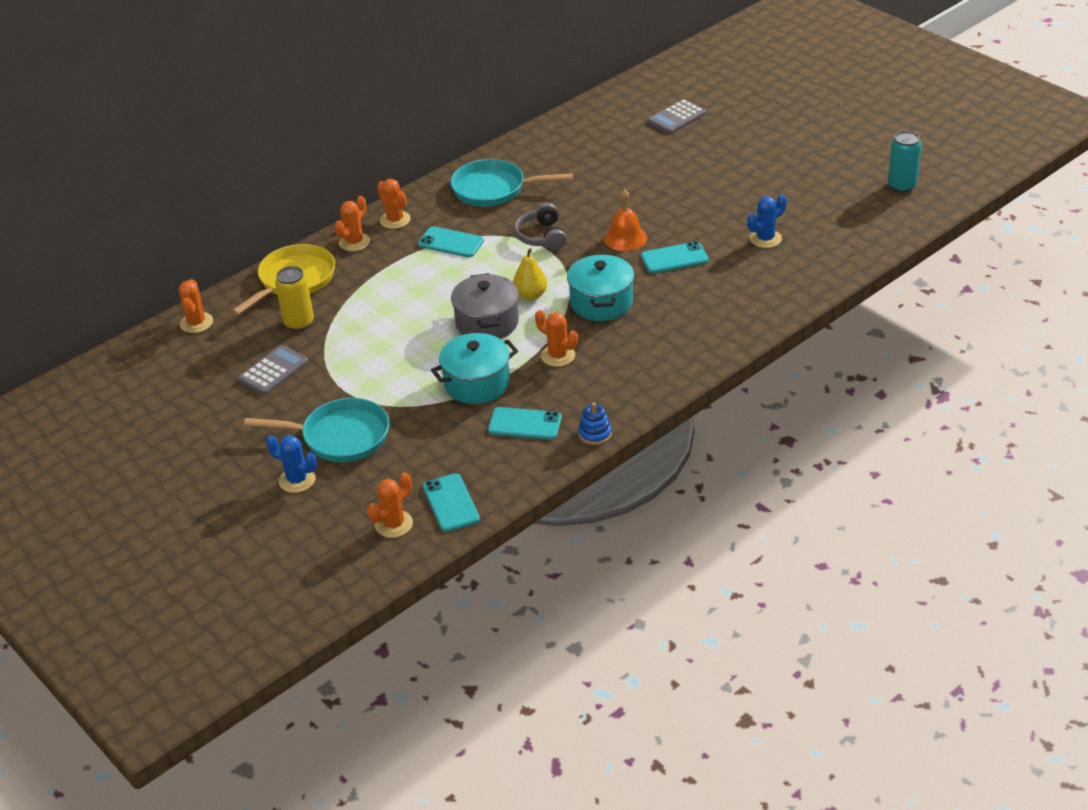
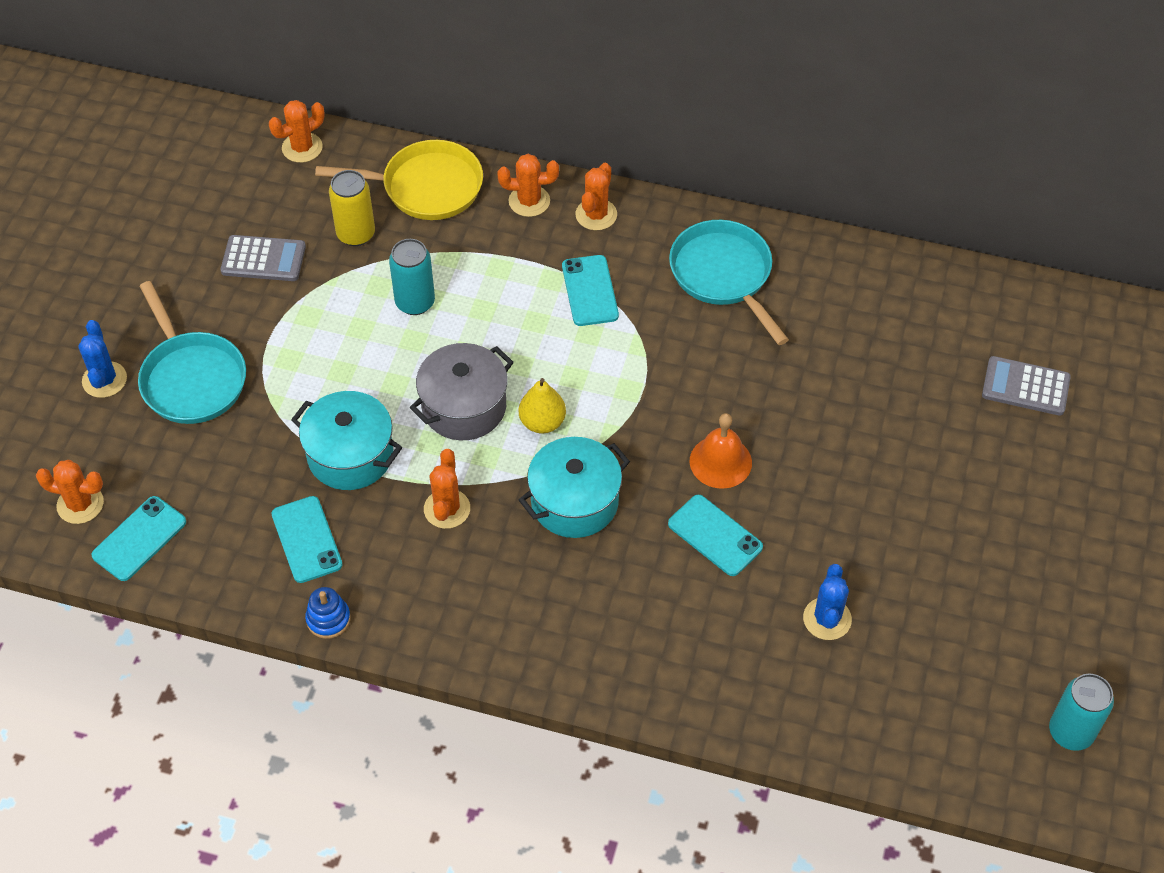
camera: 55 degrees right, 15 degrees up
grey headphones [514,203,567,250] -> none
blue cactus [747,194,787,248] -> blue cactus turned 75 degrees clockwise [803,564,852,640]
none -> turquoise can [389,239,435,315]

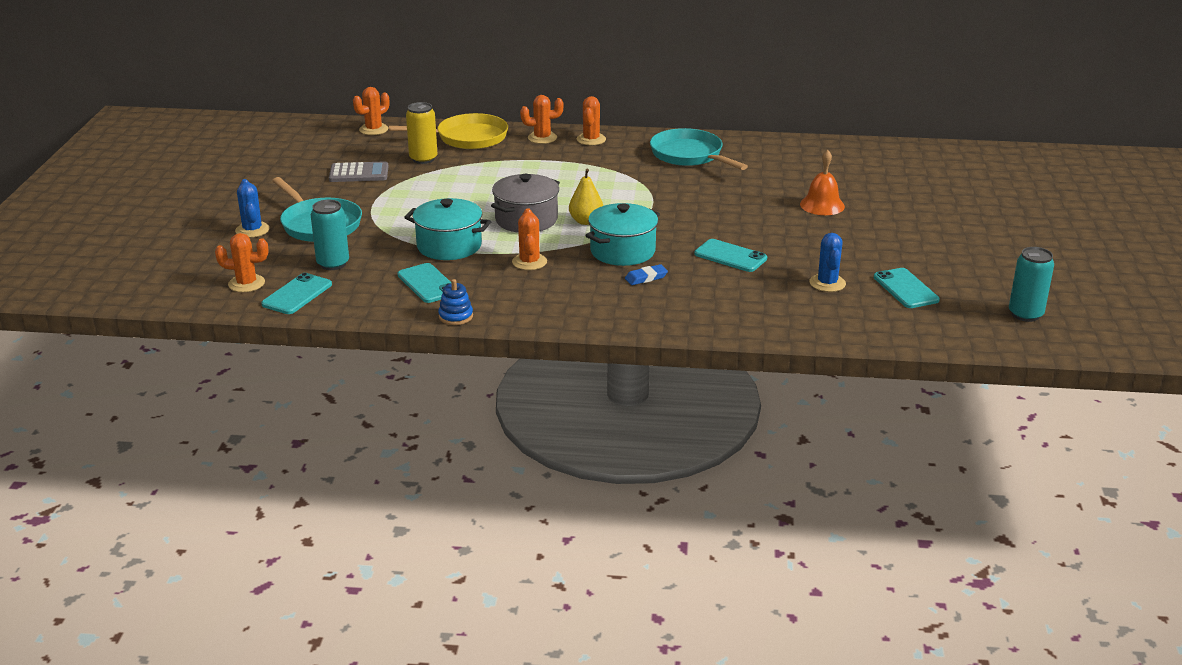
camera: 10 degrees left, 25 degrees down
turquoise can [389,239,435,315] -> turquoise can moved to [311,200,349,270]
turquoise phone [562,255,619,326] -> turquoise phone moved to [874,268,940,308]
orange bell [689,413,752,489] -> orange bell moved to [800,150,845,215]
grey calculator [982,356,1071,416] -> none
none -> blue eraser [625,264,668,285]

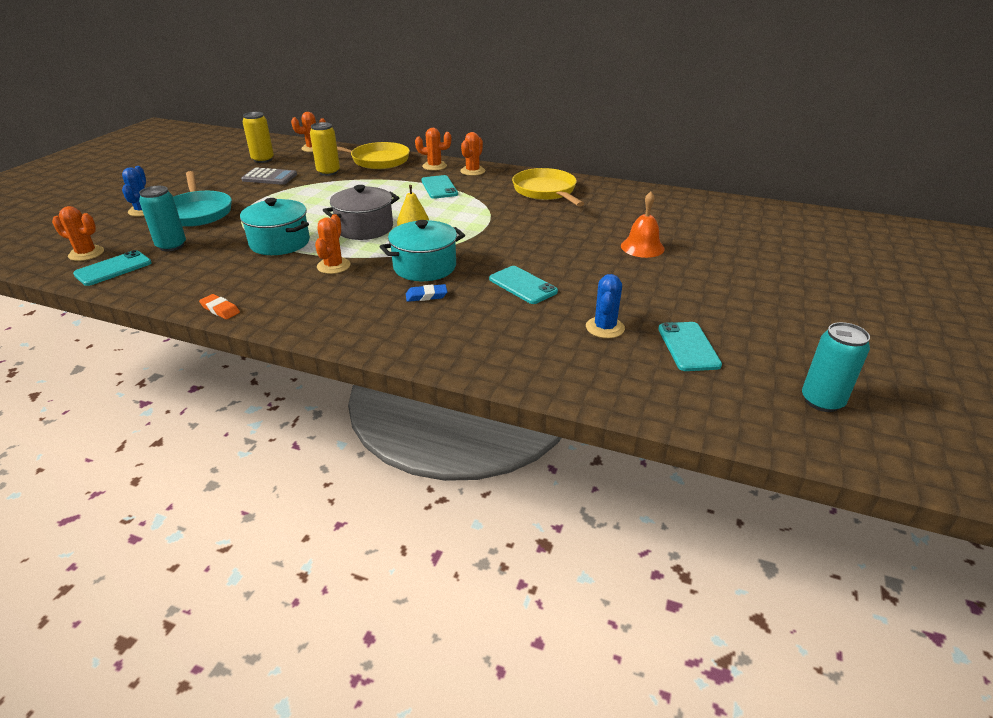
camera: 15 degrees right, 5 degrees up
turquoise phone [397,263,451,303] -> turquoise phone moved to [421,175,458,199]
blue stacking toy [438,279,473,325] -> orange eraser [199,294,240,319]
turquoise pan [650,128,748,170] -> yellow pan [512,168,584,207]
none -> yellow can [242,112,274,163]

